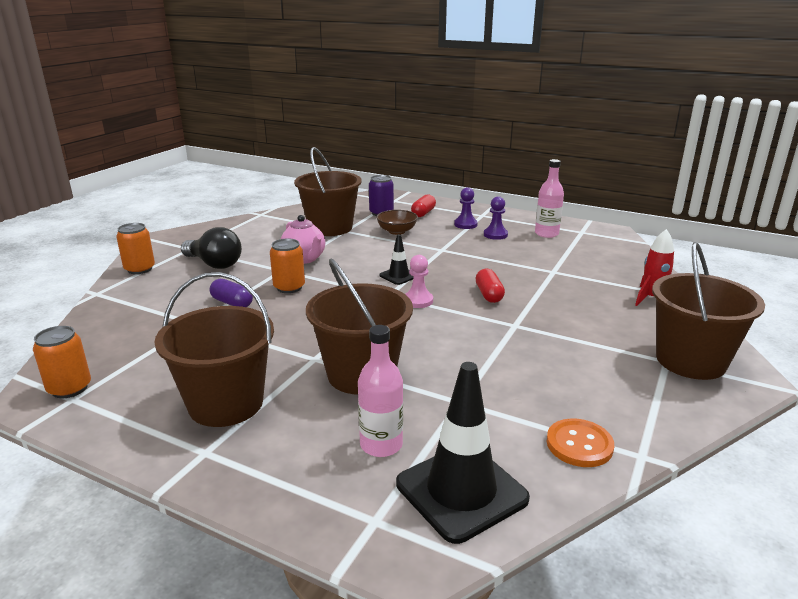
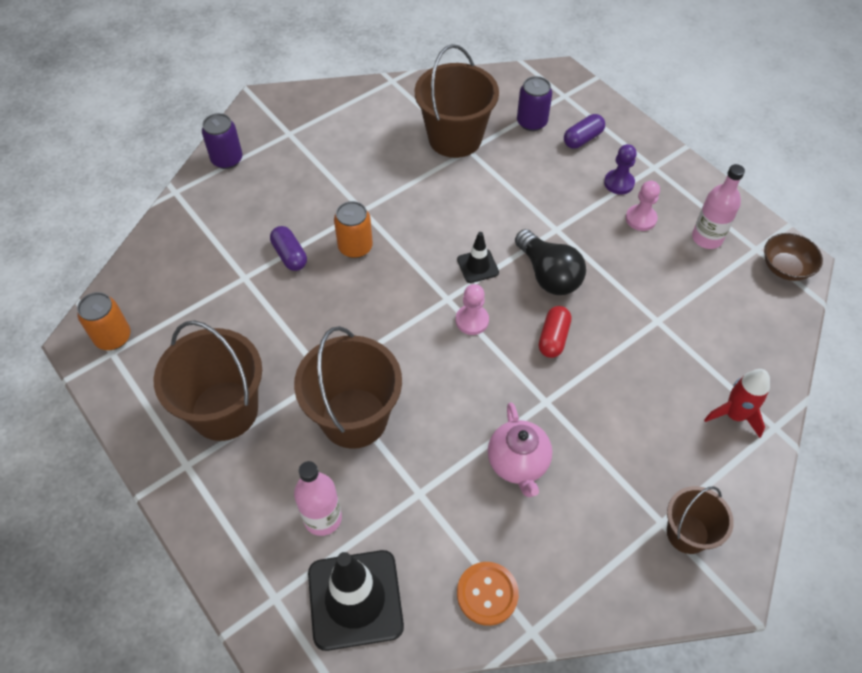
camera: 25 degrees right, 30 degrees up
orange can [116,223,155,274] -> purple can [202,113,242,169]
black light bulb [181,227,242,269] -> black light bulb moved to [515,229,586,295]
pink teapot [281,215,325,264] -> pink teapot moved to [488,402,552,497]
brown bowl [376,210,418,235] -> brown bowl moved to [764,233,823,281]
red capsule [411,194,436,217] -> purple capsule [564,114,605,149]
purple pawn [484,196,508,240] -> pink pawn [626,181,660,231]
brown bucket [652,242,765,380] -> brown bucket [667,486,734,554], size x0.58

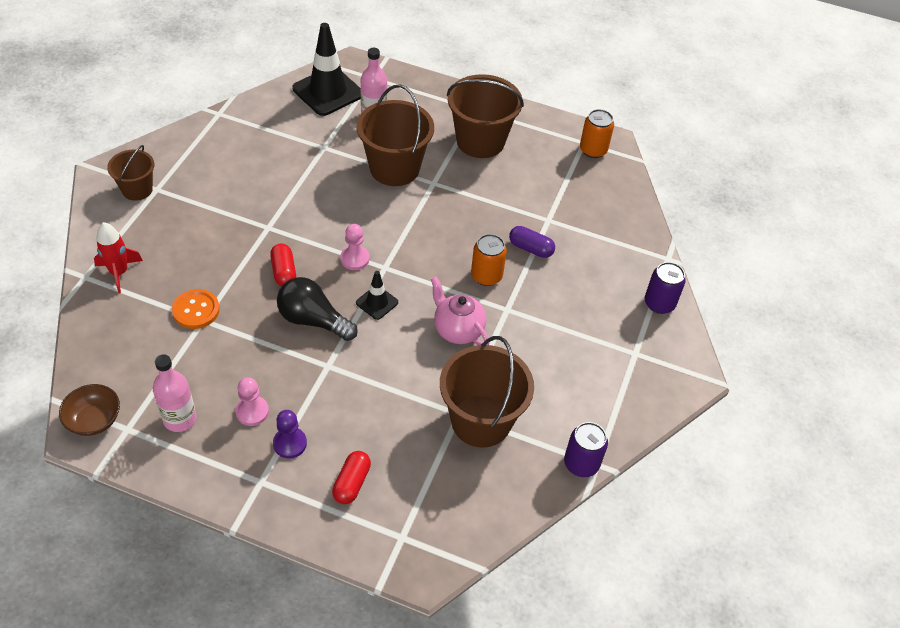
camera: 145 degrees right, 5 degrees down
orange button [457,562,519,626] -> orange button moved to [172,289,220,329]
pink teapot [488,402,552,497] -> pink teapot moved to [431,276,489,345]
purple can [517,76,552,131] -> purple can moved to [564,422,608,477]
purple capsule [564,114,605,149] -> red capsule [332,451,371,504]

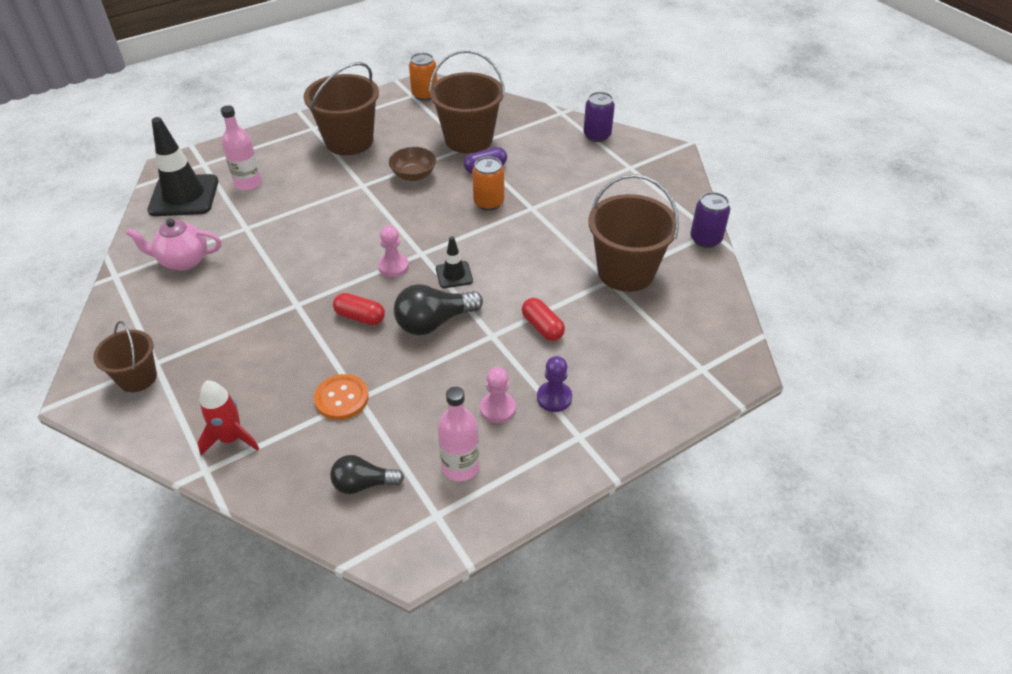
camera: 50 degrees left, 5 degrees down
brown bowl [59,384,120,436] -> brown bowl moved to [389,147,436,181]
red capsule [332,451,371,504] -> red capsule moved to [522,298,565,341]
brown bucket [357,84,434,186] -> brown bucket moved to [429,50,505,154]
pink teapot [431,276,489,345] -> pink teapot moved to [126,219,222,271]
none -> black light bulb [330,455,404,494]

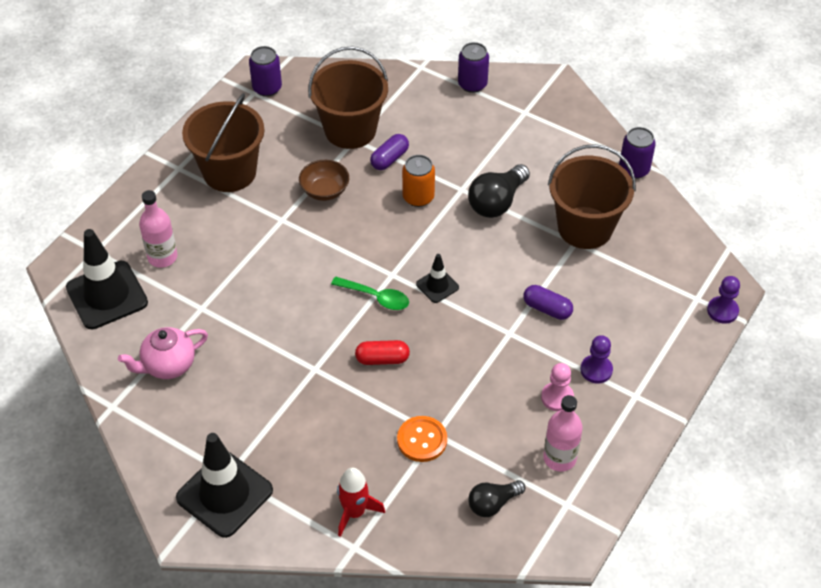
camera: 25 degrees left, 5 degrees up
brown bucket [93,321,157,392] -> black traffic cone [176,433,273,538]
pink pawn [378,226,409,277] -> green spoon [331,277,409,310]
black light bulb [394,284,483,335] -> black light bulb moved to [468,164,530,218]
orange can [409,53,437,101] -> purple can [249,46,282,97]
red capsule [522,298,565,341] -> purple capsule [524,285,573,320]
none -> purple pawn [707,276,740,324]

